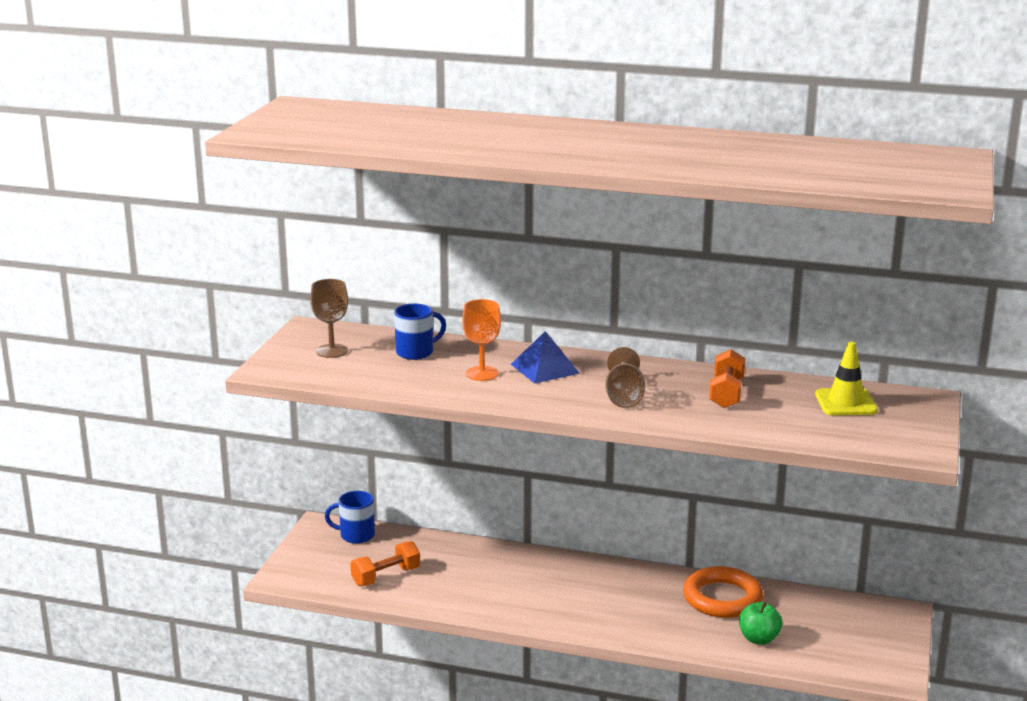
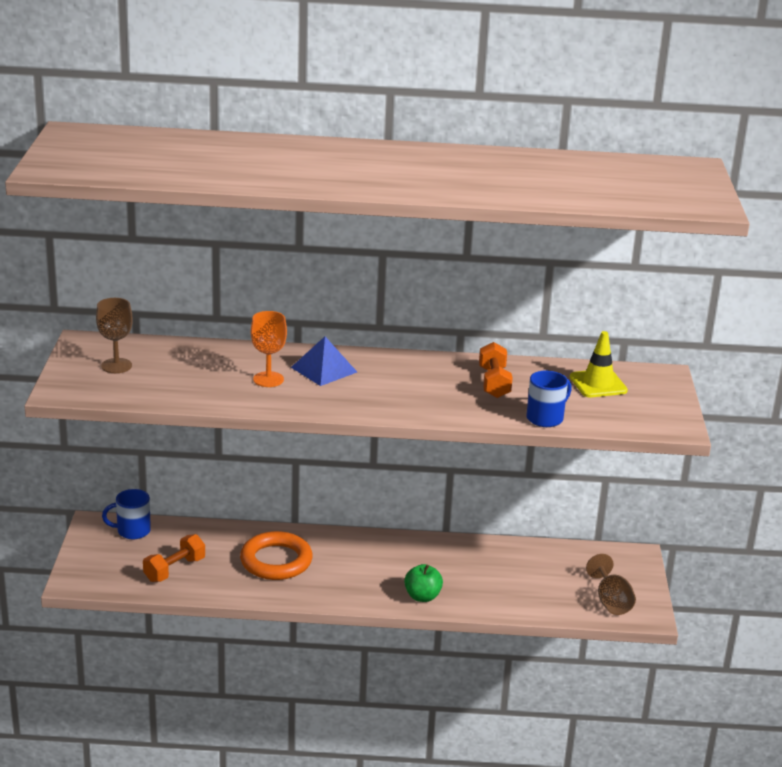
camera: 15 degrees left, 5 degrees up
blue mug [394,304,446,360] -> blue mug moved to [527,370,572,427]
brown goblet [605,347,645,408] -> brown goblet moved to [586,554,636,615]
orange ring [683,566,763,618] -> orange ring moved to [240,531,313,580]
green apple [739,602,783,645] -> green apple moved to [404,564,443,602]

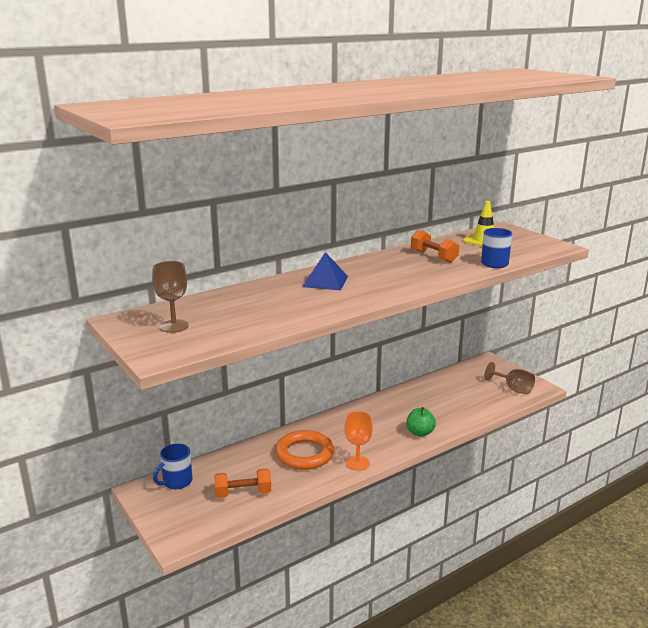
camera: 35 degrees left, 5 degrees down
orange dumbbell [143,534,205,582] -> orange dumbbell turned 75 degrees clockwise [214,468,271,498]
orange goblet [251,311,287,387] -> orange goblet moved to [345,411,373,471]

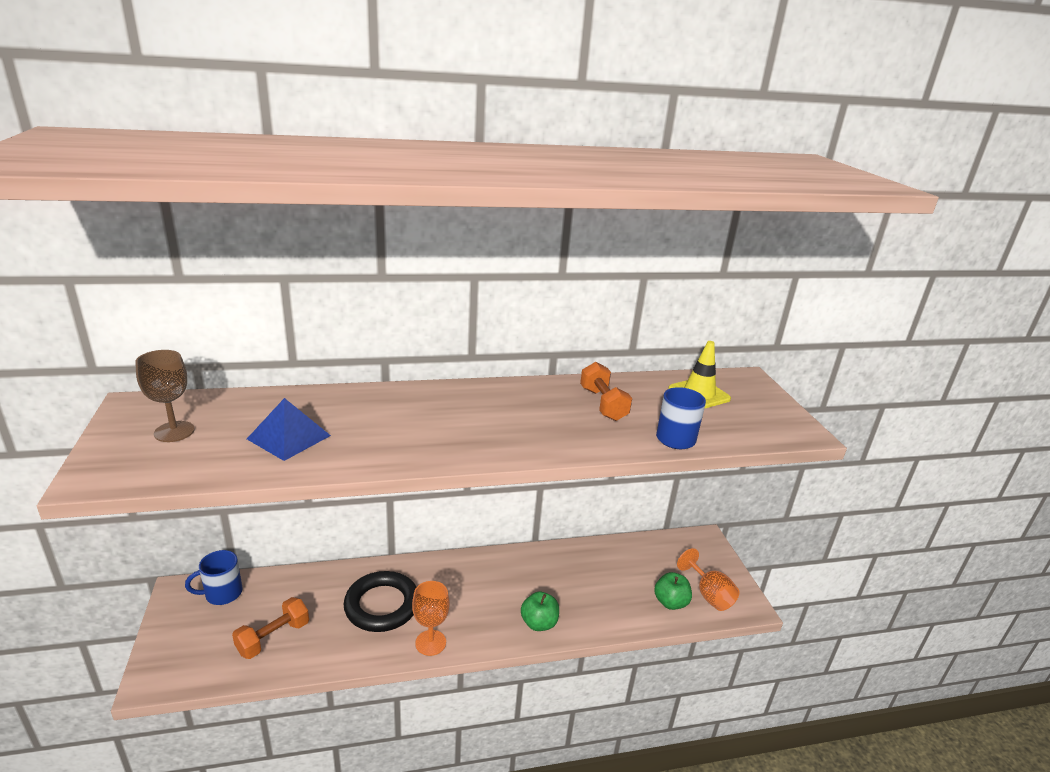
camera: 20 degrees right, 5 degrees up
orange dumbbell [214,468,271,498] -> orange dumbbell turned 60 degrees counterclockwise [232,597,309,659]
orange ring [275,430,334,470] -> black ring [344,571,416,632]
blue pyramid [302,252,348,290] -> blue pyramid moved to [247,398,331,461]
brown goblet [484,362,535,394] -> orange goblet [677,548,740,611]
none -> green apple [654,572,692,610]

